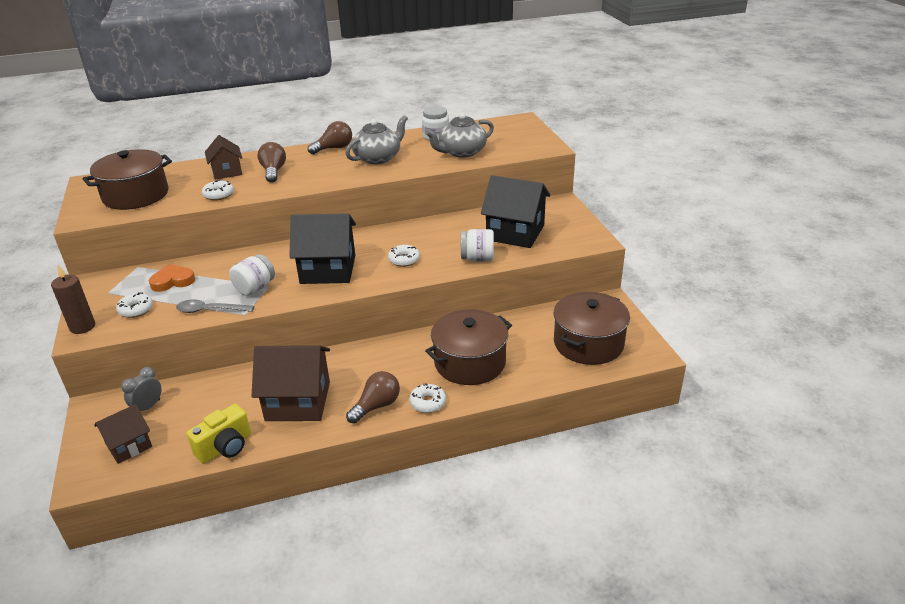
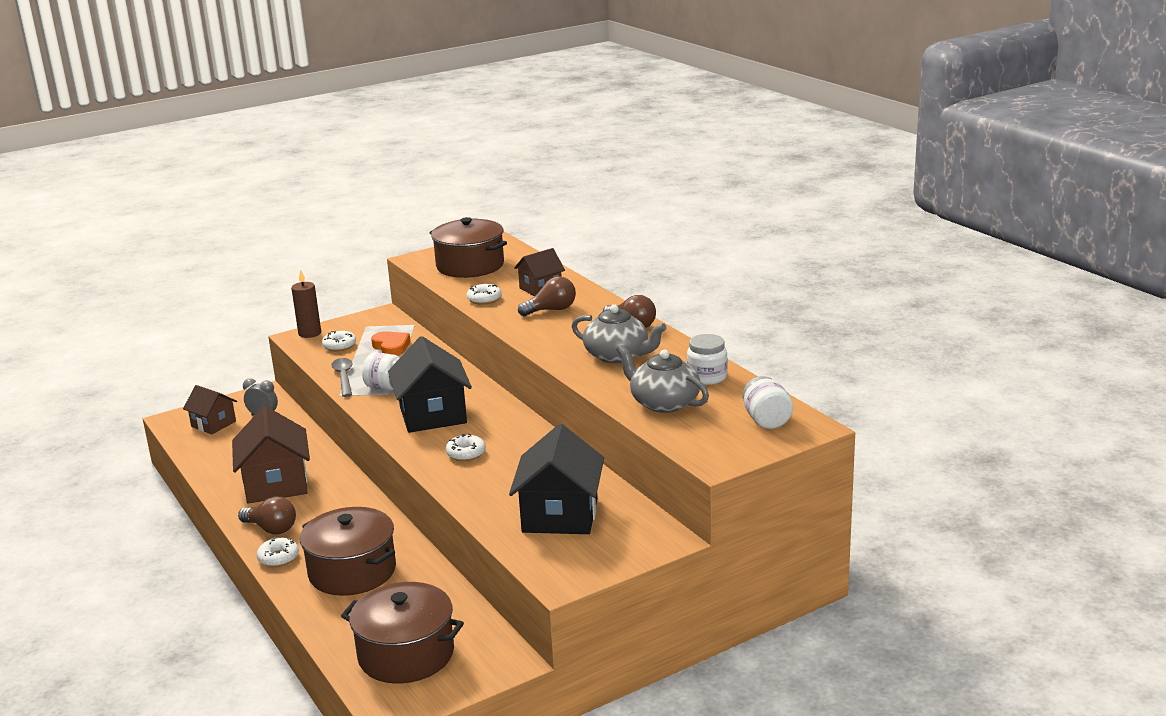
camera: 75 degrees right, 10 degrees down
yellow camera [187,404,251,463] -> none
white jar [461,229,494,261] -> white jar moved to [743,376,793,429]

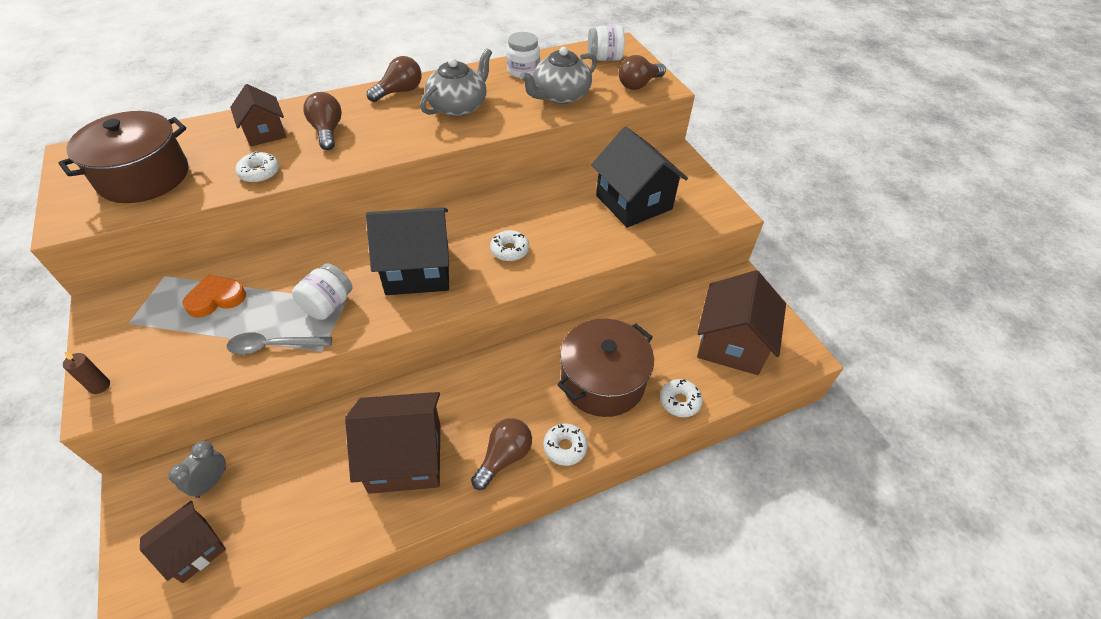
camera: 85 degrees left, 25 degrees up
brown candle [291,269,321,338] -> brown candle [63,352,110,394], size x0.60
white donut [322,331,356,351] -> white donut moved to [660,379,703,417]
brown pot [341,582,464,684] -> brown house [697,270,786,375]
black house [509,424,604,534] -> black house turned 45 degrees clockwise [591,127,688,228]
none -> brown light bulb [619,55,666,90]

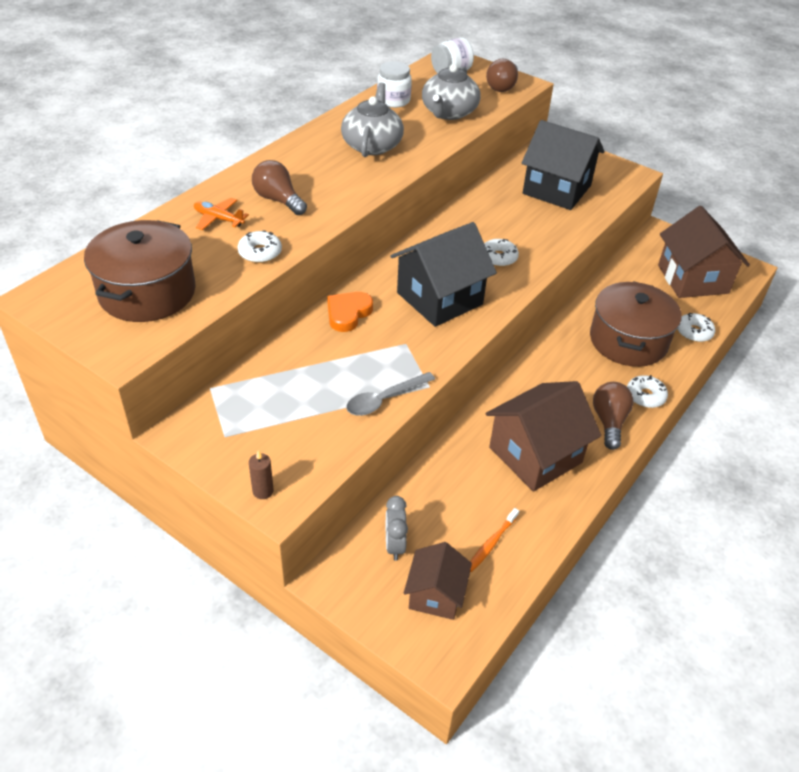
camera: 30 degrees left, 5 degrees down
orange heart [183,274,246,318] -> orange heart moved to [327,292,373,332]
brown house [230,84,286,146] -> orange plane [194,198,249,230]
white jar [292,263,352,320] -> none
brown light bulb [367,56,421,102] -> none
none -> orange toothbrush [470,508,519,572]

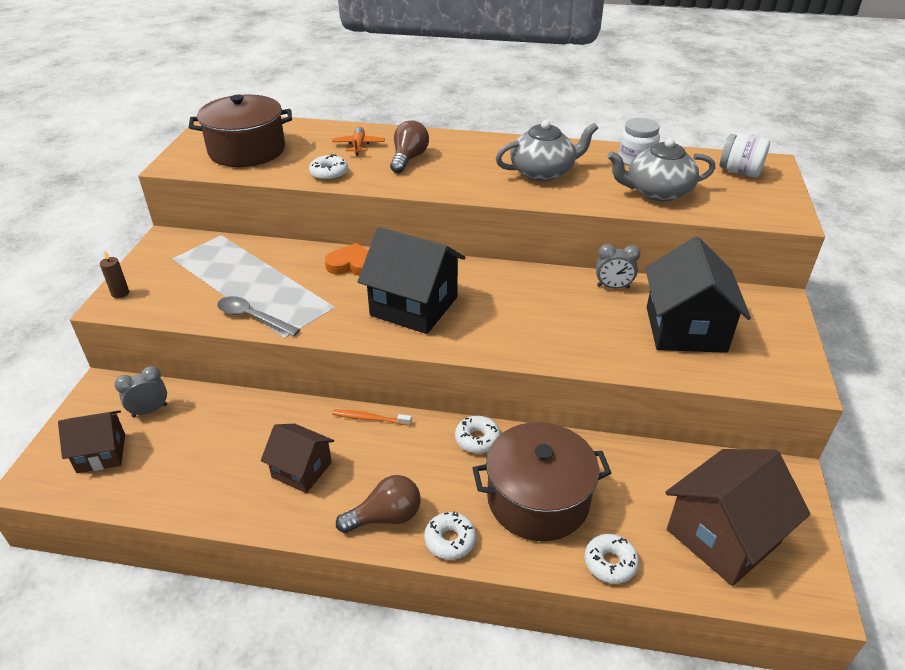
camera: 65 degrees right, 5 degrees down
orange toothbrush [470,508,519,572] -> orange toothbrush moved to [332,409,412,426]
white donut [484,239,519,267] -> white donut moved to [455,416,501,454]
brown light bulb [486,58,518,92] -> none
brown house [486,381,601,492] -> brown house [261,424,334,493], size x0.59
none -> grey clock [596,244,640,288]

